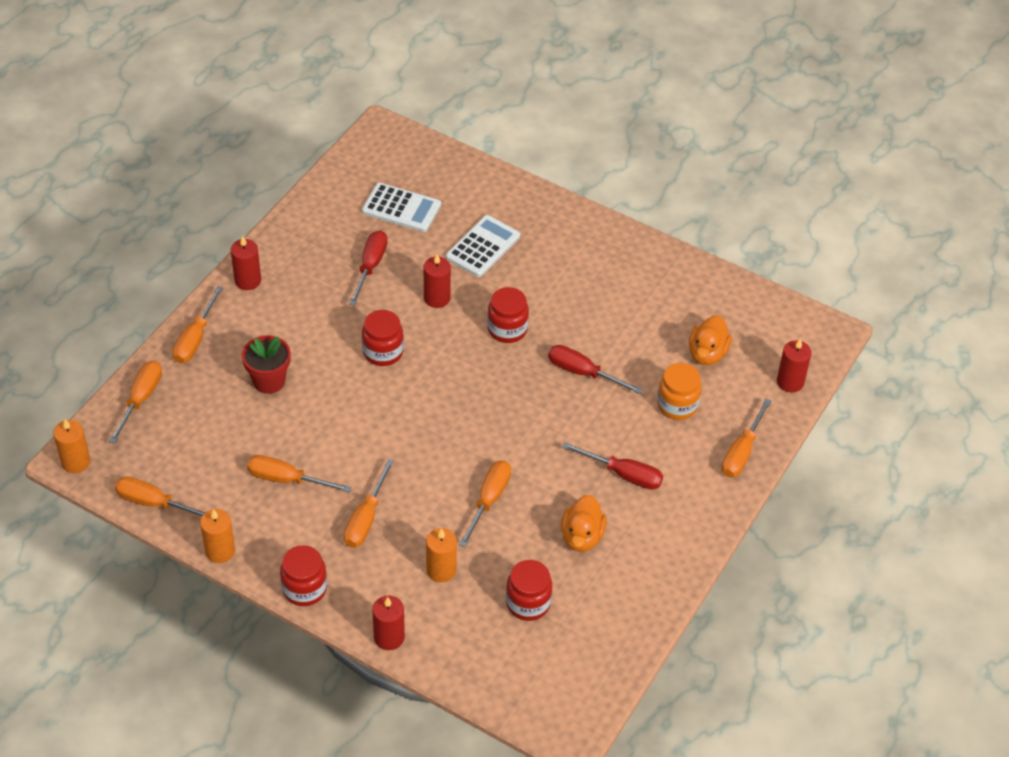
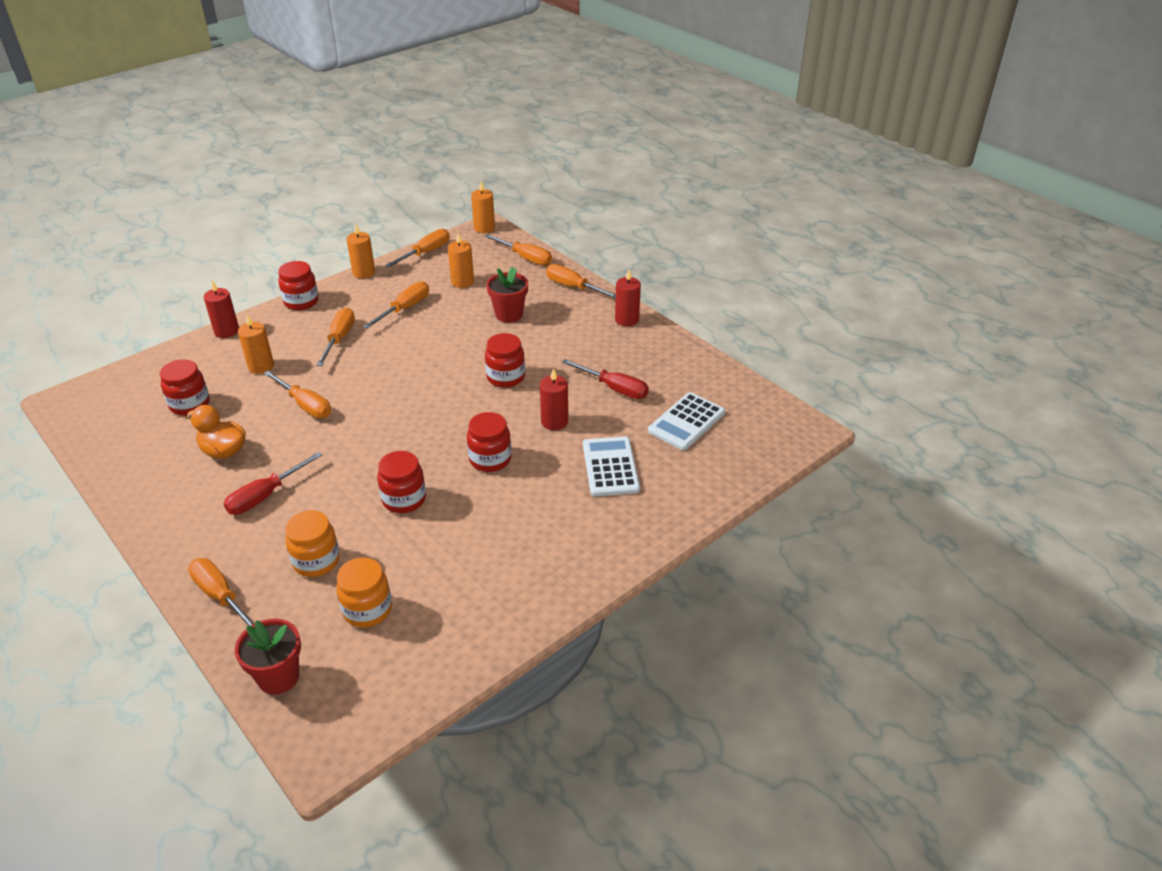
camera: 110 degrees right, 10 degrees down
orange screwdriver [344,459,394,548] -> orange screwdriver turned 60 degrees clockwise [316,308,355,366]
white calculator [446,215,520,277] -> white calculator turned 150 degrees counterclockwise [583,436,640,496]
red screwdriver [548,345,643,394] -> red jar [377,451,426,513]
orange duck [689,315,732,365] -> orange jar [336,558,392,628]
red candle [777,338,811,392] -> red flower pot [235,619,301,695]
none -> orange candle [448,233,474,288]

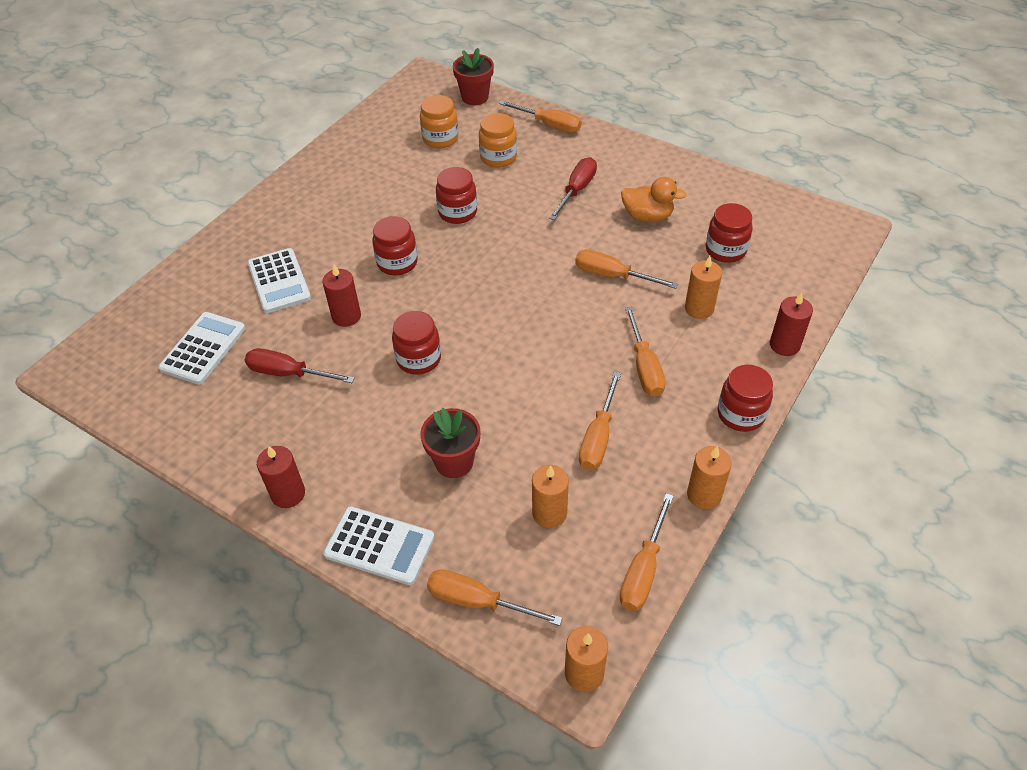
camera: 165 degrees right, 10 degrees up
orange screwdriver [546,264,616,299] -> white calculator [323,506,435,585]

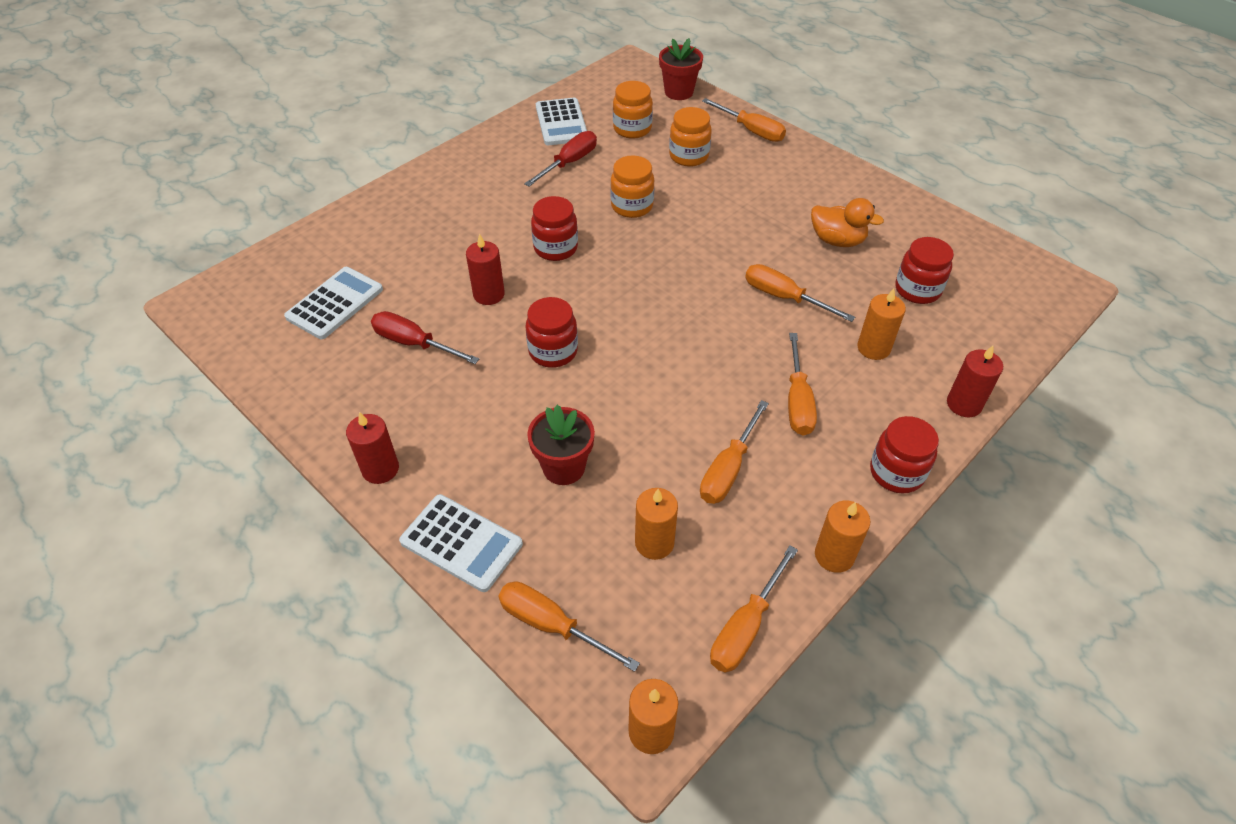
camera: 10 degrees right, 0 degrees up
white calculator [247,248,311,313] -> white calculator moved to [536,98,587,145]
red jar [436,167,477,224] -> orange jar [610,155,655,218]
red screwdriver [549,157,597,220] -> red screwdriver moved to [524,131,597,187]

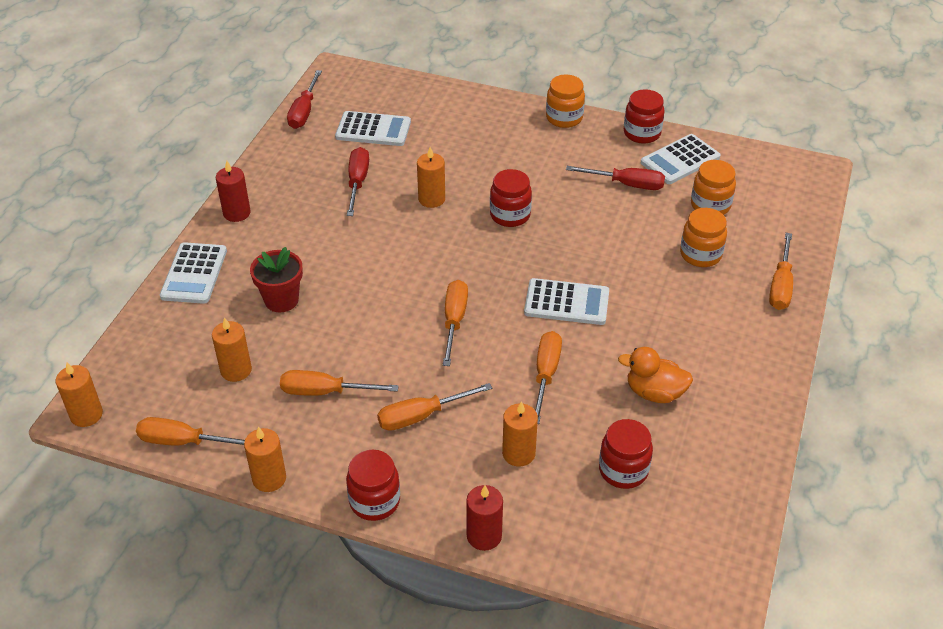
camera: 65 degrees right, 5 degrees down
red candle [466,234,505,305] -> orange candle [417,147,445,208]
orange screwdriver [498,581,640,672] -> orange screwdriver moved to [443,280,468,366]
red jar [526,297,578,368] -> red jar moved to [624,89,665,144]
orange jar [610,155,655,218] -> orange jar moved to [546,74,585,128]
red flower pot [659,38,703,100] -> none
orange duck [811,198,884,247] -> orange duck turned 105 degrees clockwise [618,347,693,403]
none -> red screwdriver [287,70,322,129]
none -> white calculator [524,278,609,325]

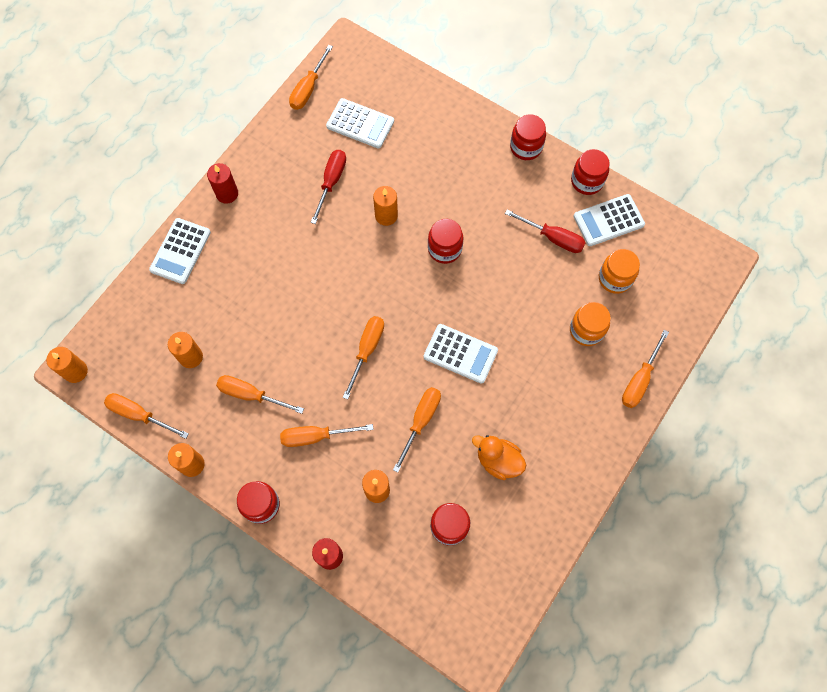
camera: 15 degrees right, 25 degrees up
red flower pot [250,247,303,312] -> none
red screwdriver [287,70,322,129] -> orange screwdriver [289,45,333,110]
orange jar [546,74,585,128] -> red jar [510,114,546,160]

